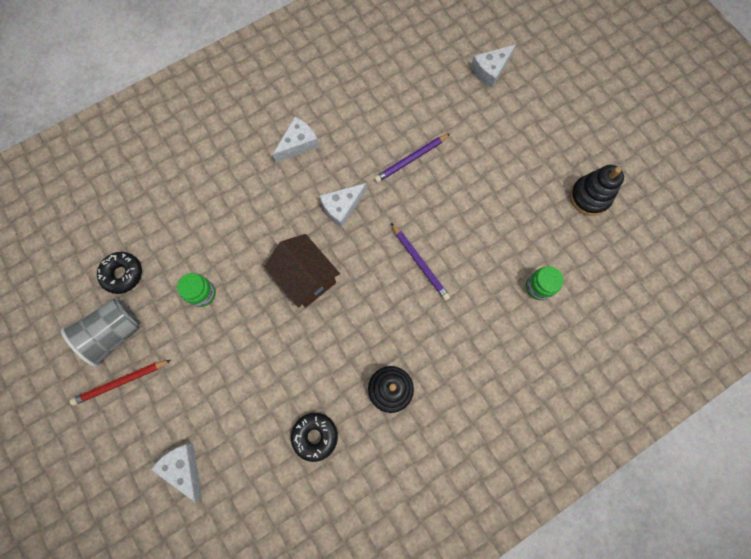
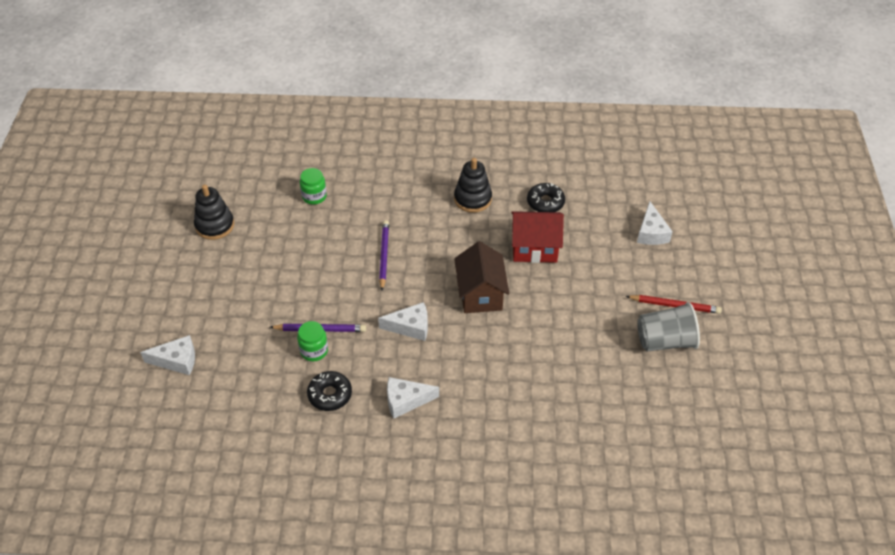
camera: 145 degrees left, 25 degrees down
black donut [97,252,142,294] -> black donut moved to [307,371,352,411]
green jar [177,273,216,307] -> green jar moved to [297,321,328,361]
none -> red house [511,211,564,263]

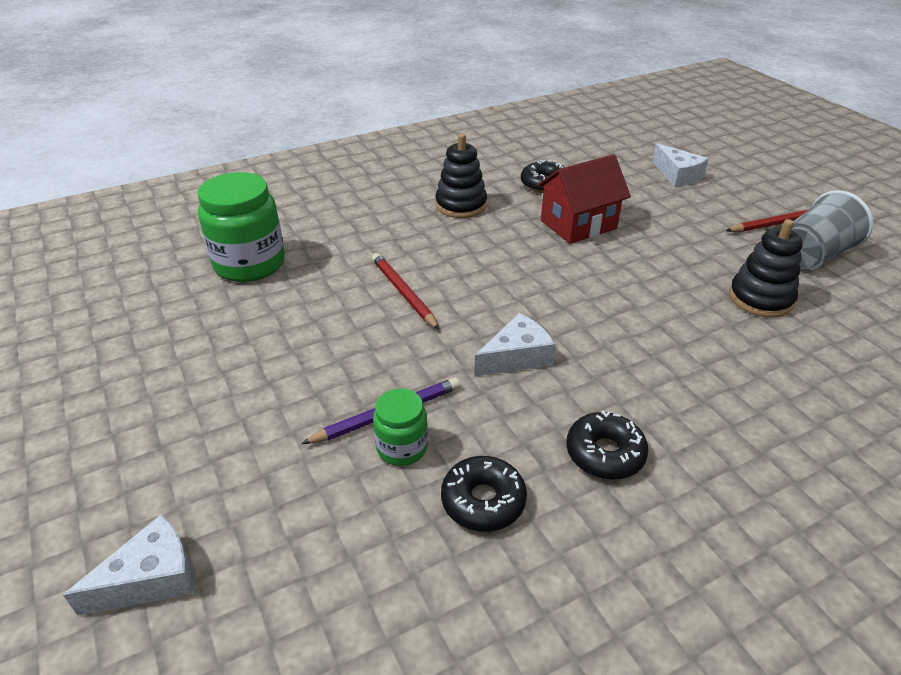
camera: 30 degrees left, 10 degrees down
black stacking toy [194,185,234,240] -> black stacking toy moved to [729,219,803,318]
green jar [300,168,327,205] -> green jar [198,172,285,282], size x1.87
purple pencil [379,220,389,290] -> red pencil [372,253,440,330]
white cheese [387,377,439,419] -> black donut [566,411,648,480]
brown house [454,241,509,313] -> none

